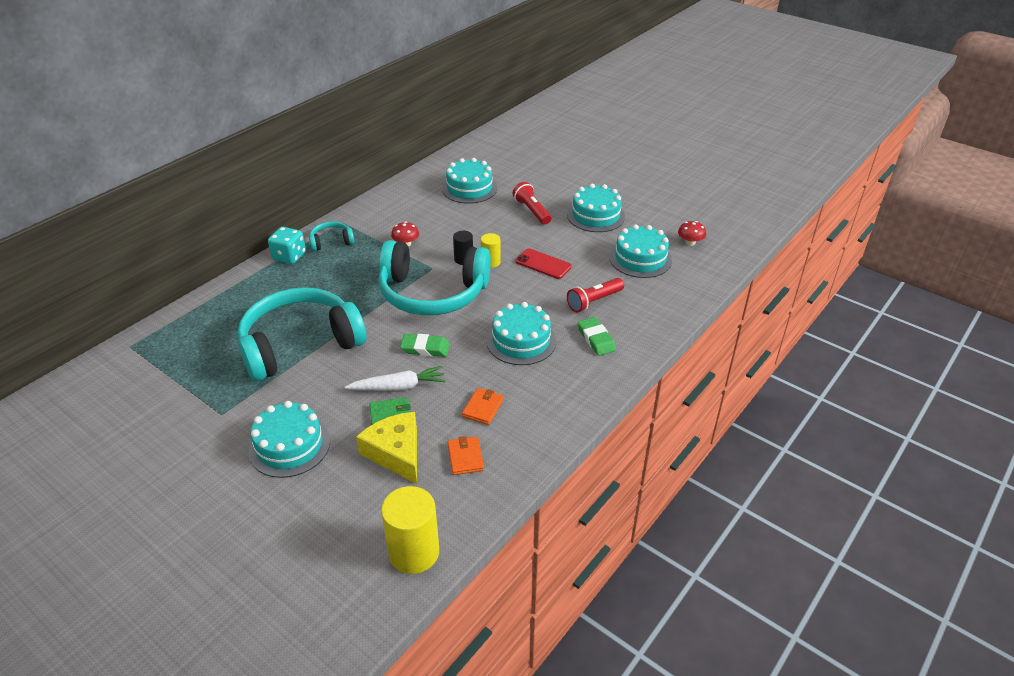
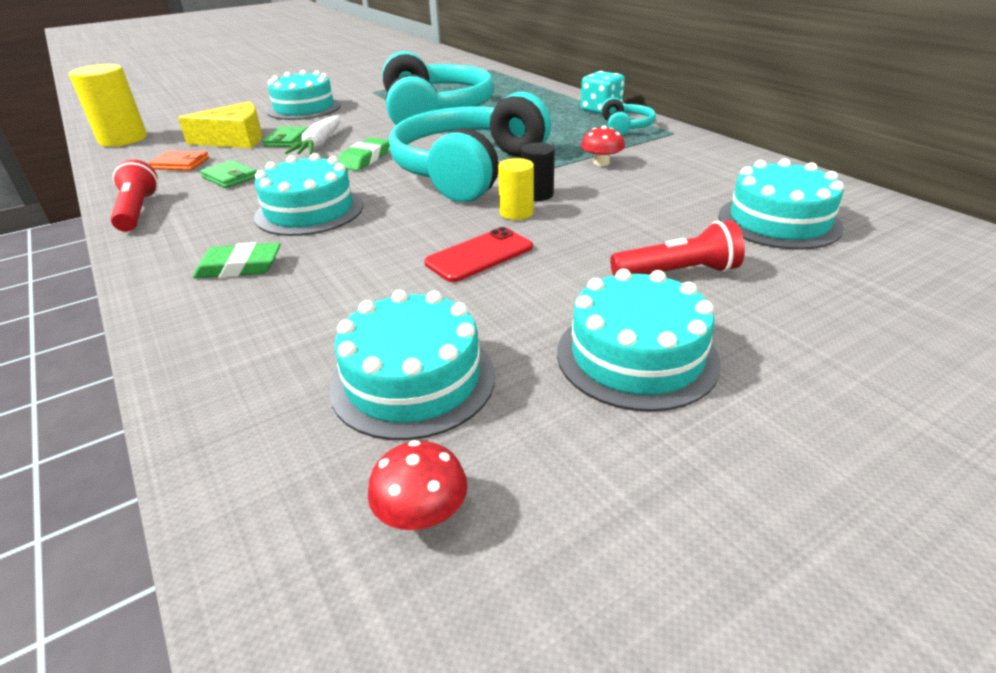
camera: 110 degrees right, 5 degrees down
orange wallet [462,388,504,425] -> green wallet [200,160,257,188]
red flashlight [567,278,624,313] -> red flashlight moved to [111,159,158,232]

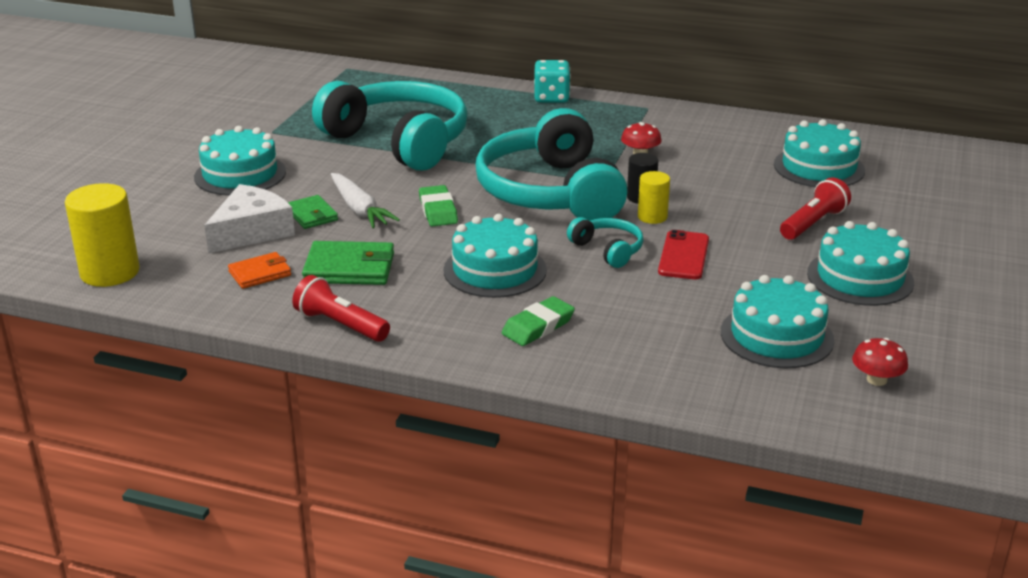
camera: 40 degrees left, 5 degrees down
yellow cheese [178,102,262,148] -> white cheese [204,184,295,254]
green wallet [200,160,257,188] -> green wallet [302,241,394,285], size x1.59
turquoise headphones [601,97,656,135] -> turquoise headphones moved to [567,217,643,268]

